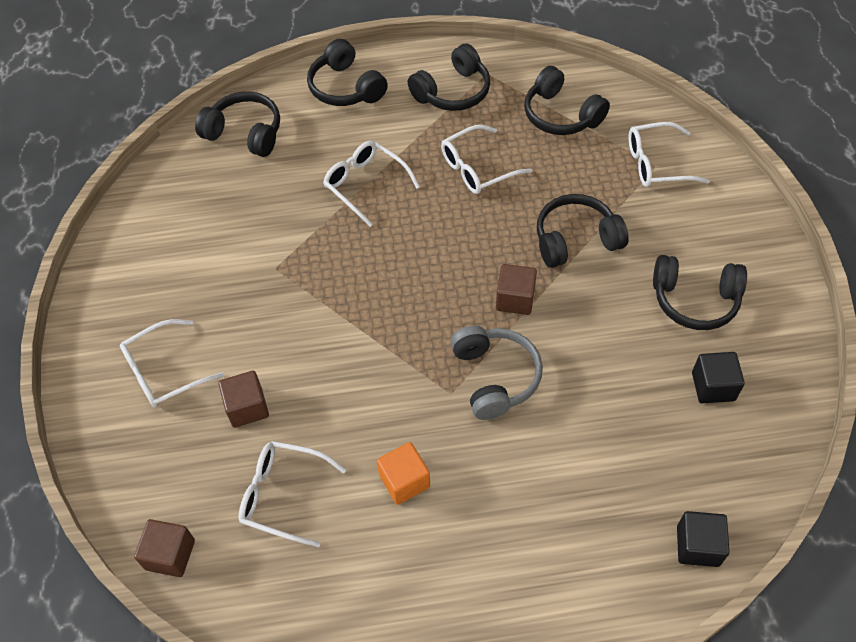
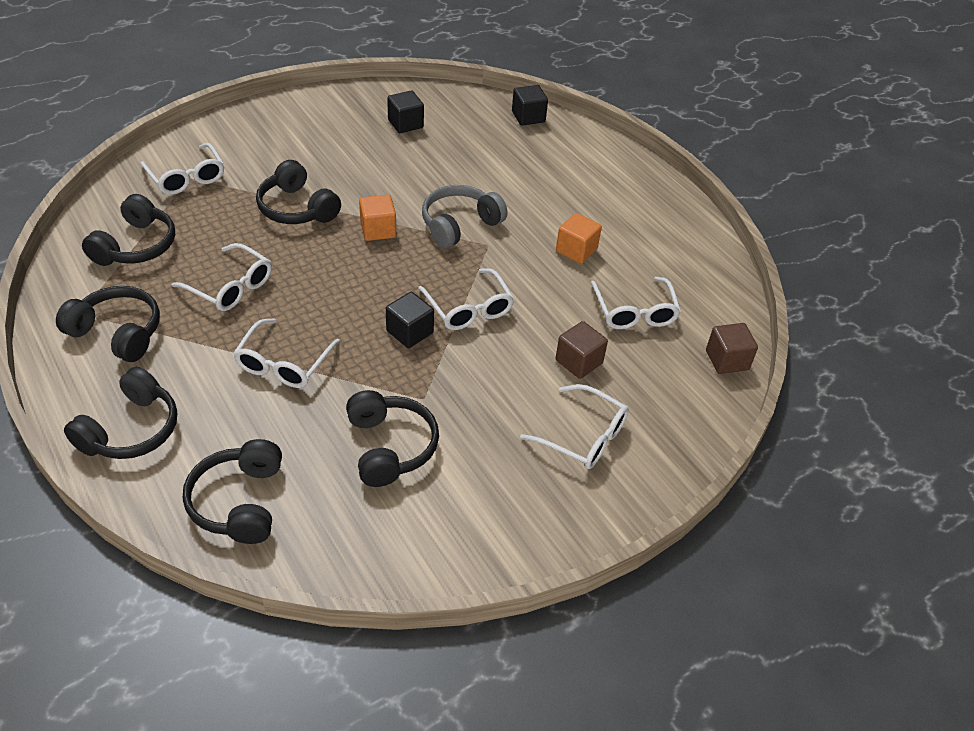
camera: 120 degrees left, 10 degrees down
brown cube [496,264,537,315] -> orange cube [359,195,396,241]
black headphones [653,255,747,330] -> black headphones moved to [346,390,439,487]
none -> black cube [386,292,434,348]
none -> white glasses [418,268,514,330]

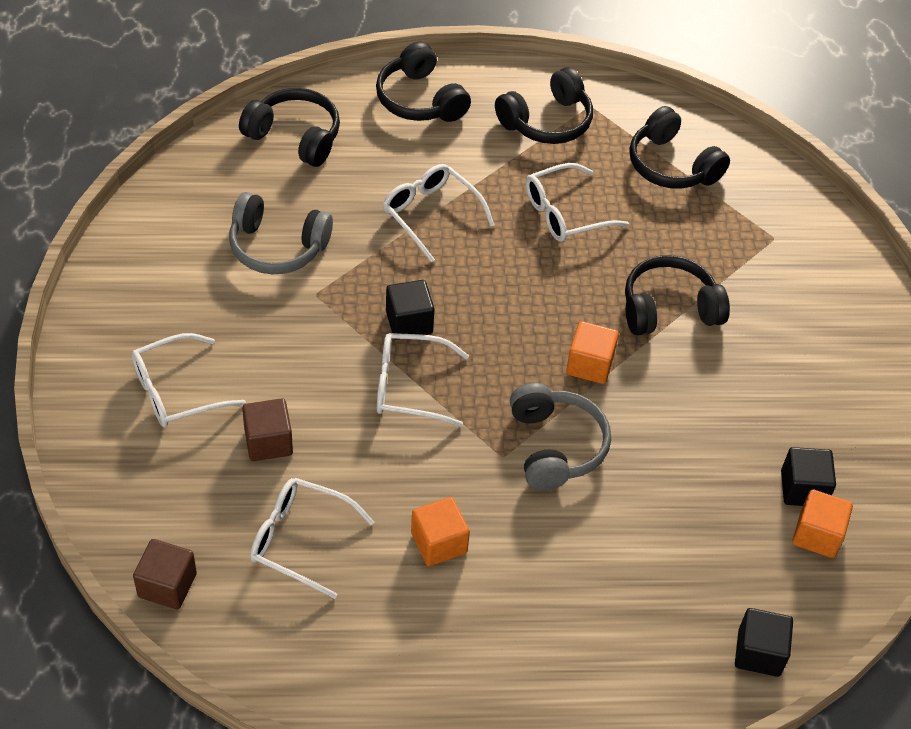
camera: 120 degrees right, 5 degrees up
white glasses [141,143,224,195] -> none
black headphones [346,390,439,487] -> grey headphones [229,192,333,274]
none -> orange cube [792,489,853,558]

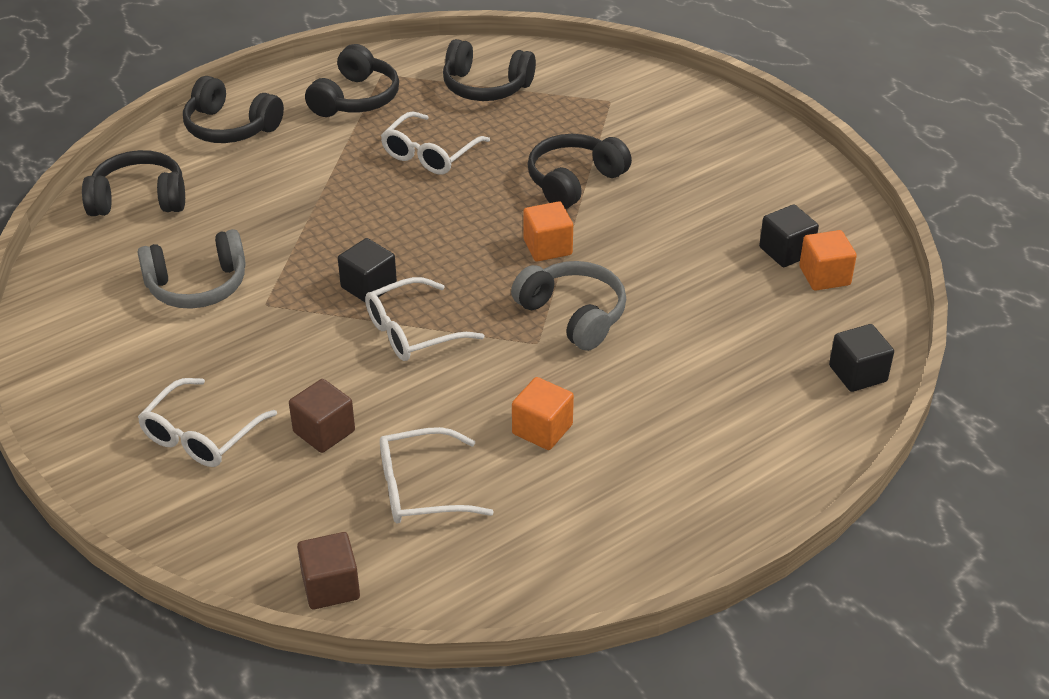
camera: 30 degrees left, 10 degrees down
white glasses [383,164,495,262] -> none

